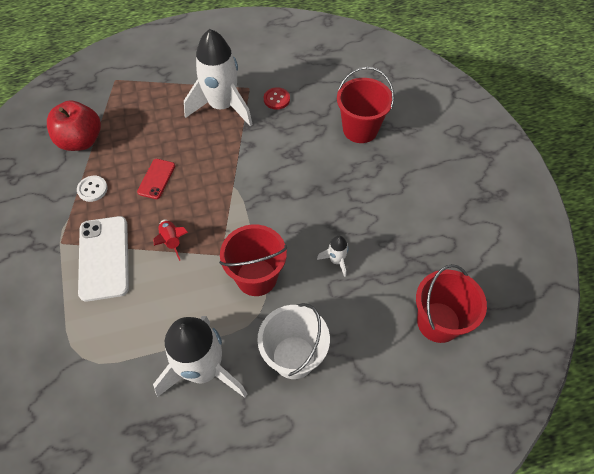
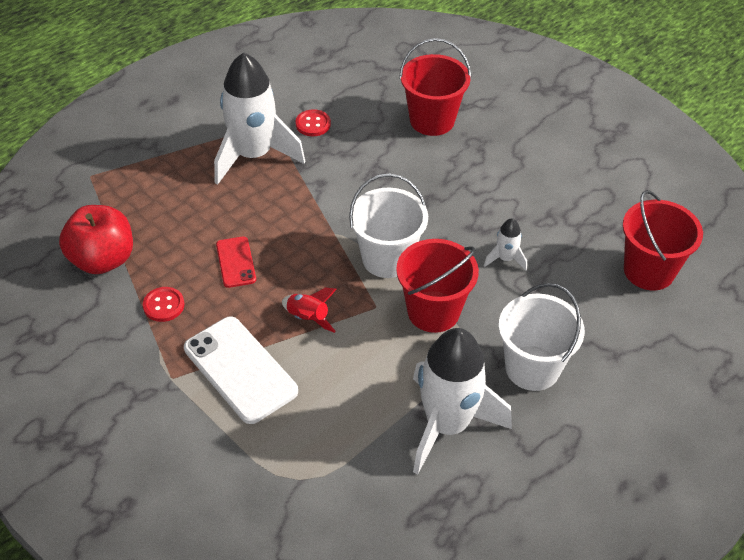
camera: 30 degrees left, 10 degrees down
white button [77,176,108,202] -> red button [143,287,185,322]
none -> white bucket [349,173,428,278]

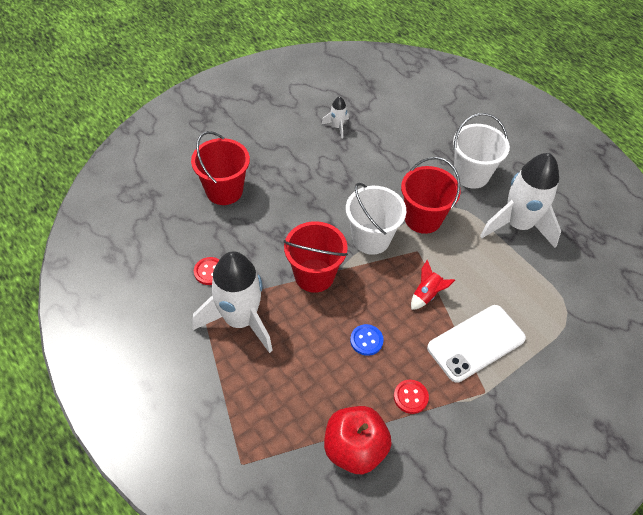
camera: 85 degrees left, 5 degrees up
red phone [216,236,256,288] -> blue button [350,324,384,356]
white rocket [484,218,527,270] -> white rocket moved to [321,96,349,139]
red bucket [623,190,703,291] -> red bucket moved to [283,221,348,293]

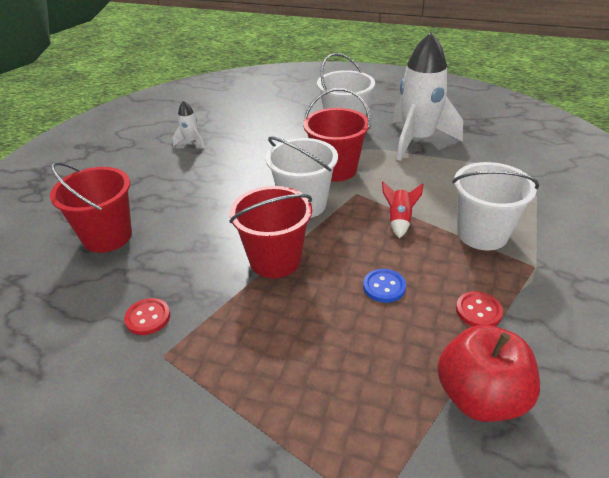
camera: 30 degrees left, 15 degrees down
white rocket [193,251,273,353] -> none
white phone [427,305,526,383] -> white bucket [452,162,539,250]

